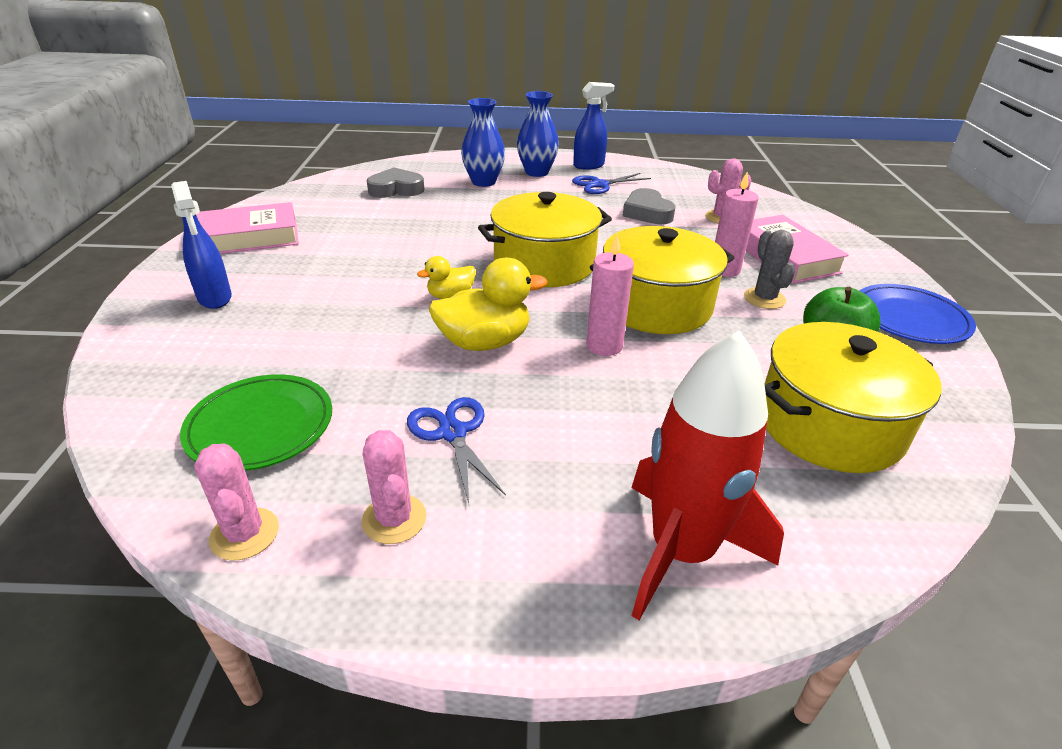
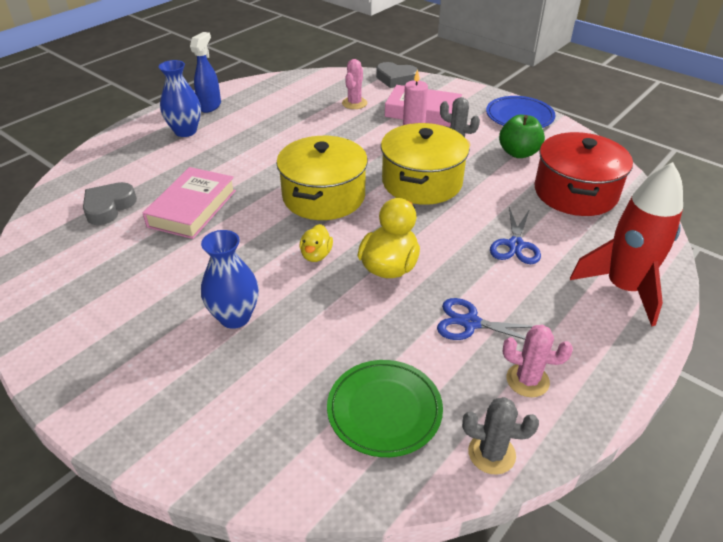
camera: 50 degrees left, 5 degrees up
blue spray bottle [171,181,232,309] -> none
pink cactus [194,444,279,561] -> grey cactus [462,397,539,475]
pink book [196,202,299,254] -> pink book moved to [143,167,236,239]
blue vase [461,98,505,187] -> blue vase moved to [201,230,259,329]
blue scissors [572,173,651,194] -> blue scissors moved to [490,207,541,264]
pink candle [586,235,634,356] -> none
grey heart [623,188,676,224] -> grey heart moved to [376,62,417,88]
yellow pot [764,322,941,473] -> red pot [534,132,633,216]

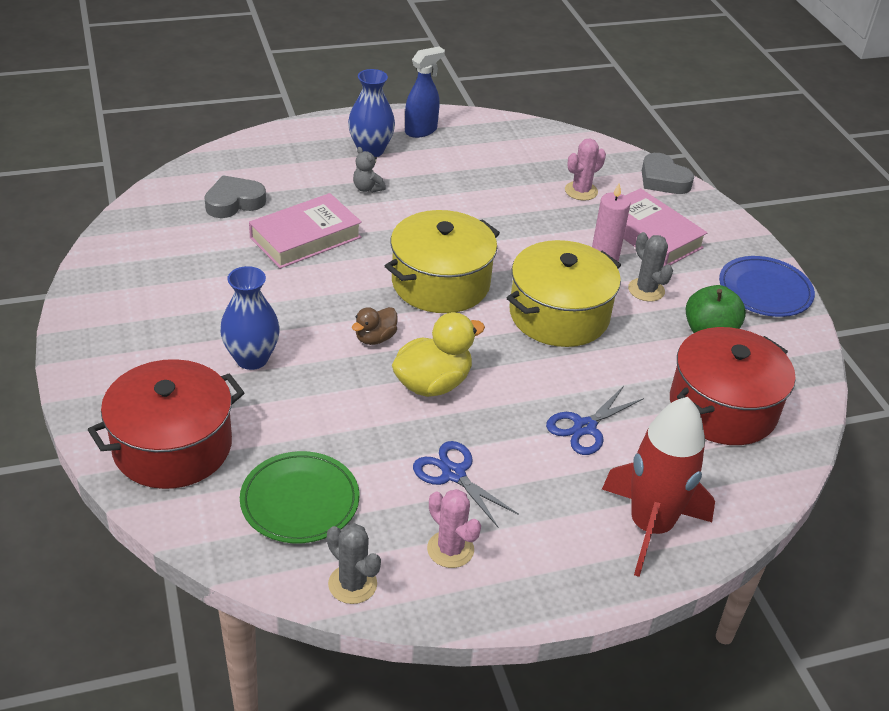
camera: 30 degrees right, 0 degrees up
yellow duck [300,224,333,262] -> brown duck [352,307,398,345]
none -> red pot [88,359,245,489]
none -> grey teddy bear [353,147,386,193]

